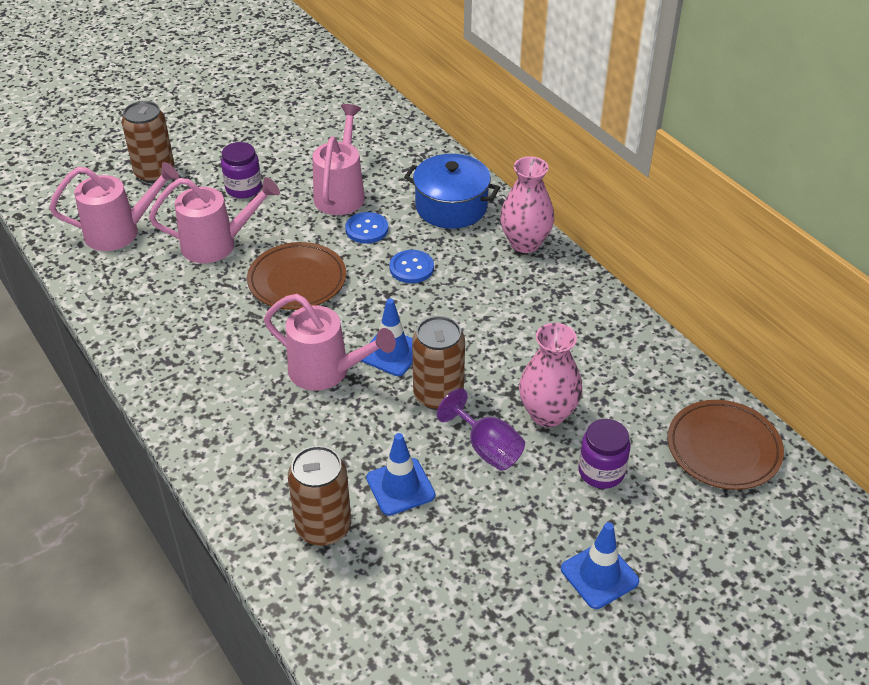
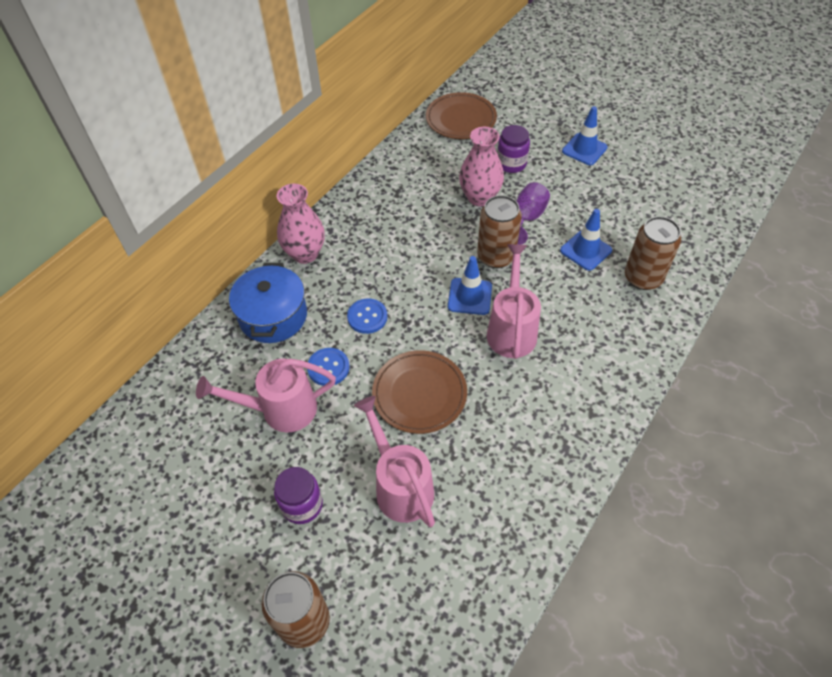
camera: 110 degrees left, 10 degrees up
pink watering can [49,162,179,251] -> none

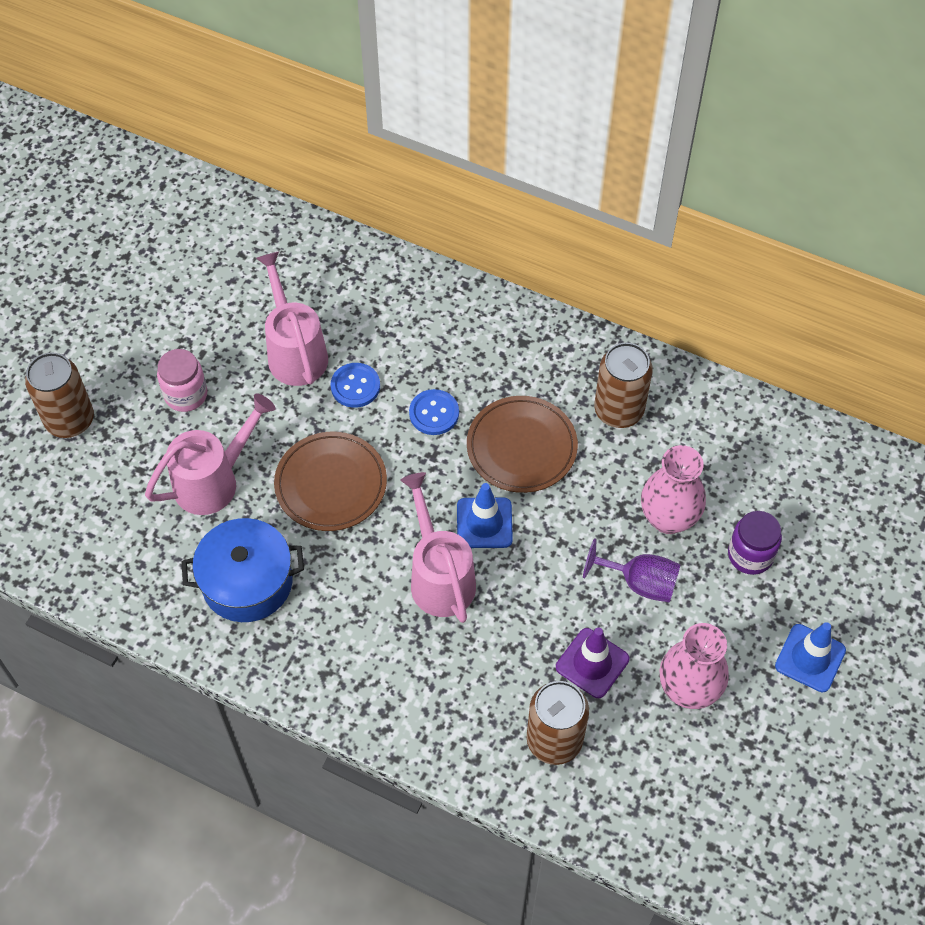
camera: 80 degrees right, 5 degrees up
blue pot [229,263,307,343] -> blue pot moved to [182,518,304,622]
purple jar [274,467,323,524] -> pink jar [157,349,207,412]
pink vase [277,183,325,264] -> pink vase moved to [660,623,729,709]
brown plate [426,92,497,139] -> brown plate moved to [467,396,578,493]
brown can [477,195,522,268] -> brown can moved to [594,343,653,428]
pink watering can [487,244,541,359] -> pink watering can turned 105 degrees counterclockwise [400,472,476,623]
blue traffic cone [560,209,612,271] -> purple traffic cone [556,628,629,698]

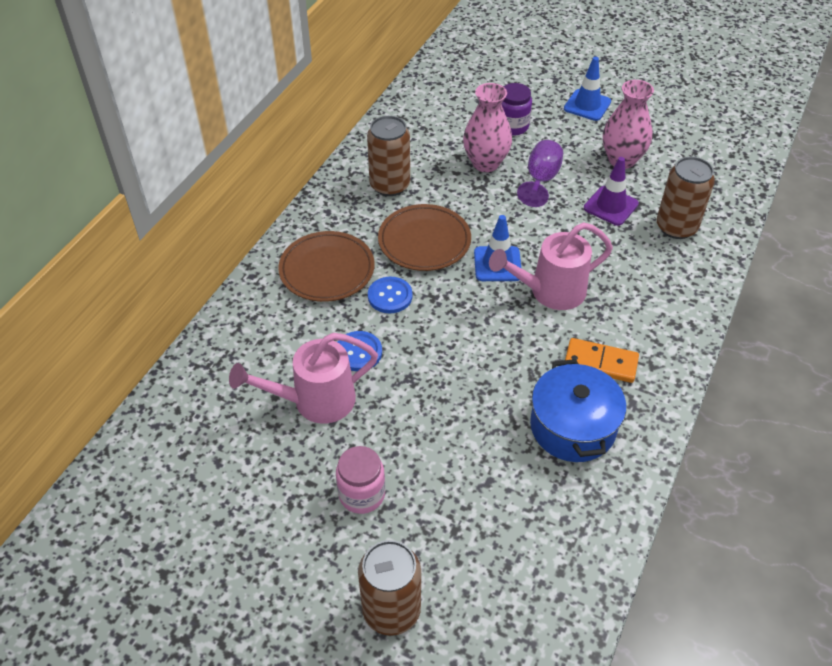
camera: 90 degrees left, 10 degrees down
pink watering can [145,393,276,515] -> none
brown plate [274,432,387,531] -> brown plate moved to [278,231,375,302]
none -> orange domino [565,338,639,383]

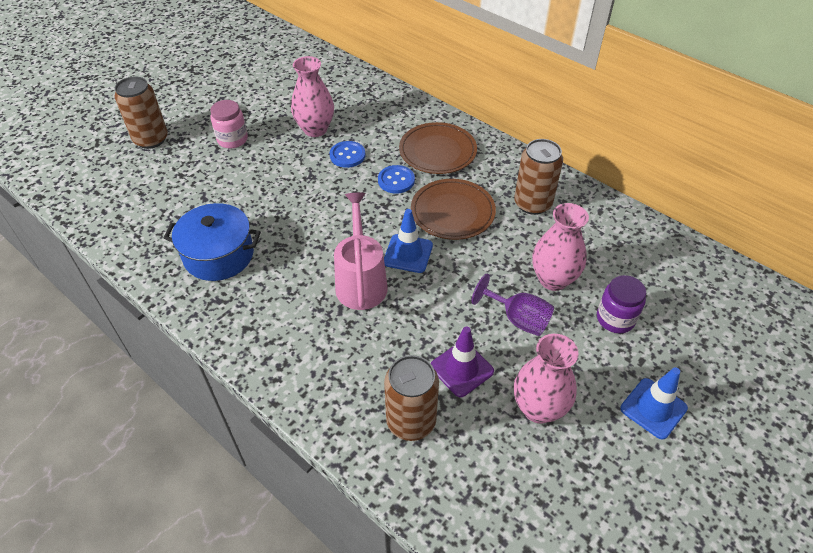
camera: 105 degrees right, 0 degrees up
pink watering can [229,333,378,423] -> pink vase [291,56,334,137]
orange domino [565,338,639,383] -> none

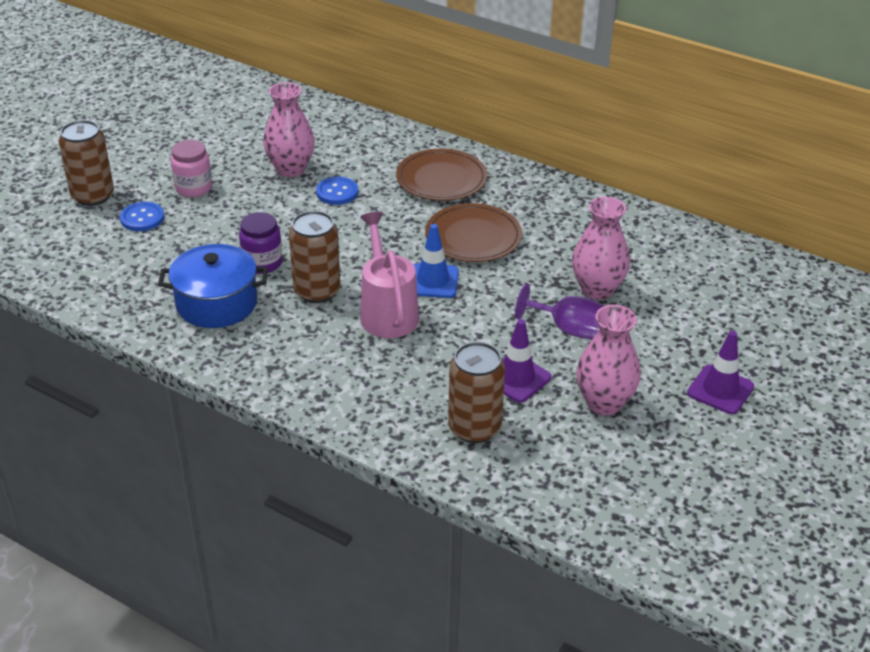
camera: 10 degrees left, 10 degrees down
blue button [378,165,415,194] -> blue button moved to [120,202,164,231]
brown can [514,139,563,215] -> brown can moved to [289,211,341,303]
purple jar [597,275,646,333] -> purple jar moved to [239,212,283,274]
blue traffic cone [620,367,688,440] -> purple traffic cone [687,331,754,414]

